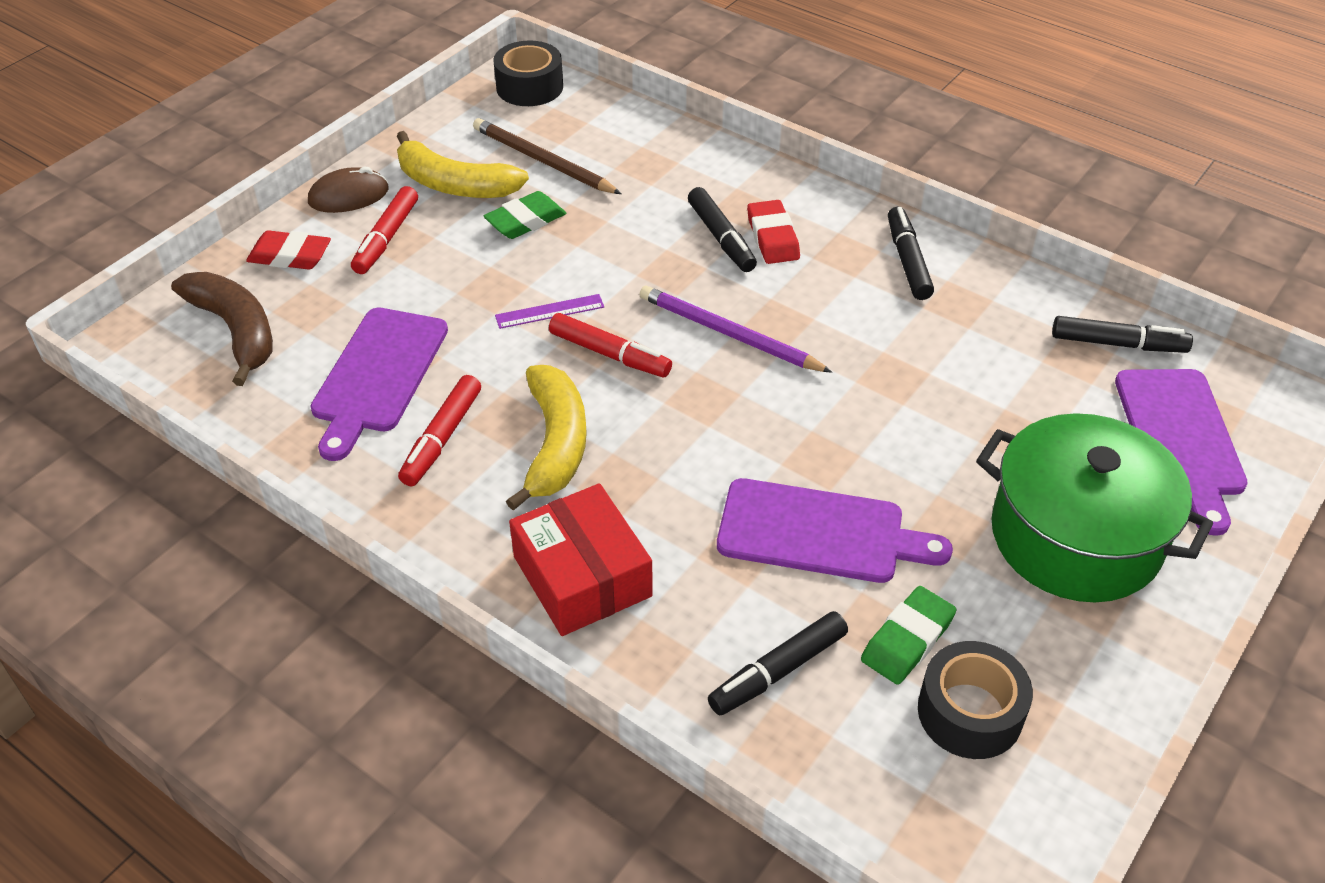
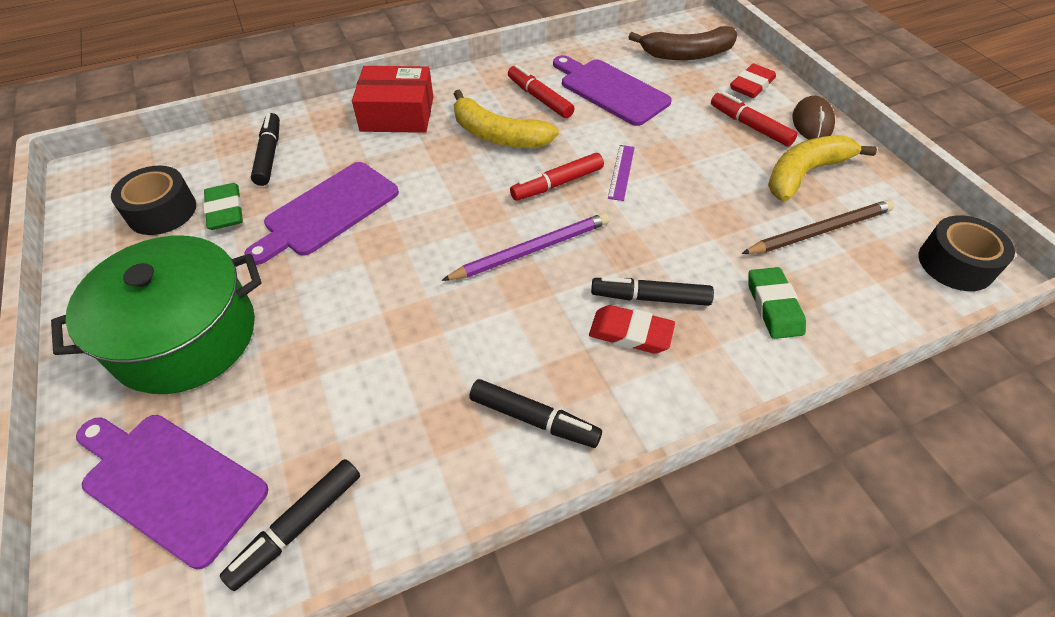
camera: 120 degrees right, 5 degrees up
green eraser [483,191,566,239] -> green eraser moved to [749,267,806,339]

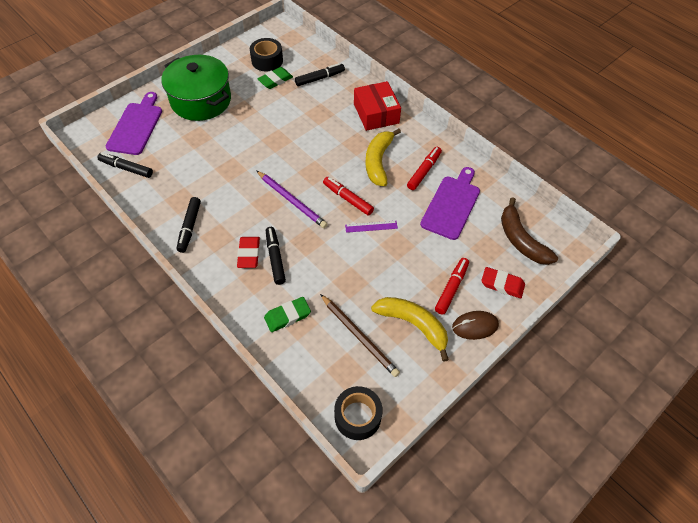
camera: 70 degrees right, 5 degrees up
purple cutting board [245,162,399,265] -> none

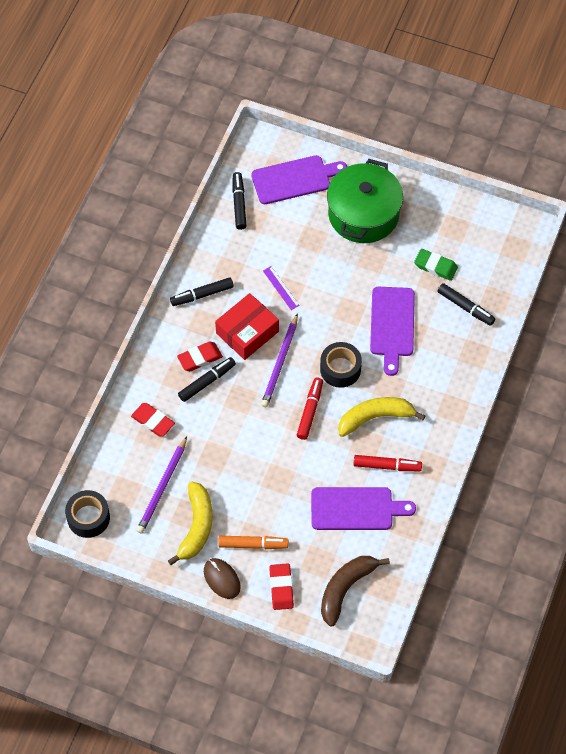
camera: 65 degrees right, 5 degrees up
black tape [250,38,283,71] -> black tape moved to [320,342,362,388]
green eraser [264,297,311,332] -> red eraser [131,403,175,437]
brown pencil [320,294,400,377] -> purple pencil [136,436,187,534]
purple ruler [345,221,398,233] -> purple ruler moved to [263,266,300,310]
red box [354,81,401,131] -> red box moved to [215,293,279,360]
red marker [435,258,469,315] -> orange marker [218,536,288,549]
none -> purple cutting board [370,287,415,376]

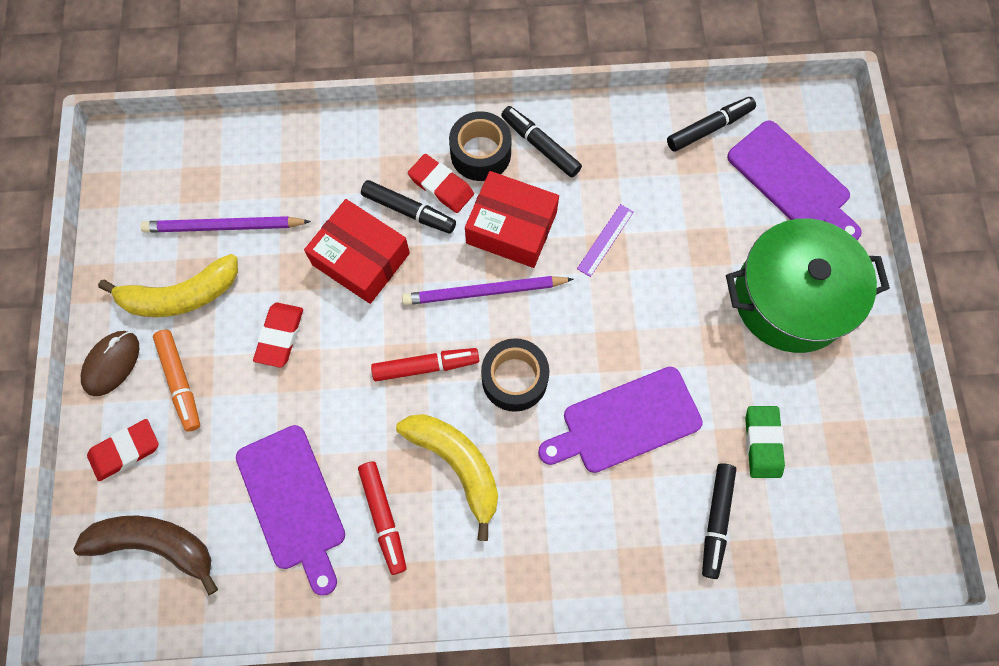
camera: 65 degrees right, 10 degrees up
black tape [65,490,110,538] -> black tape moved to [449,111,512,181]
red eraser [131,403,175,437] -> red eraser moved to [253,303,303,368]
none -> red box [304,199,410,304]

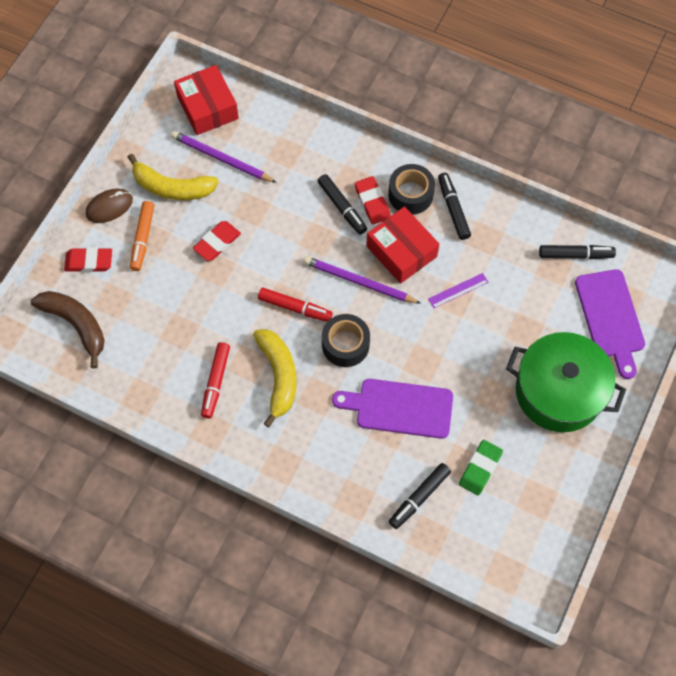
camera: 30 degrees right, 5 degrees down
purple cutting board [236,425,345,596] -> none
red box [304,199,410,304] -> red box moved to [174,65,239,135]

